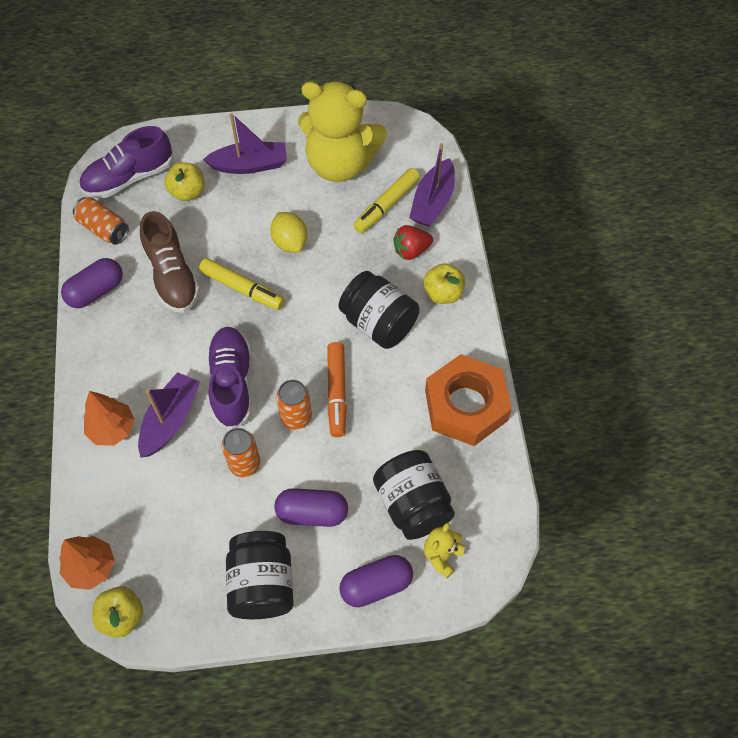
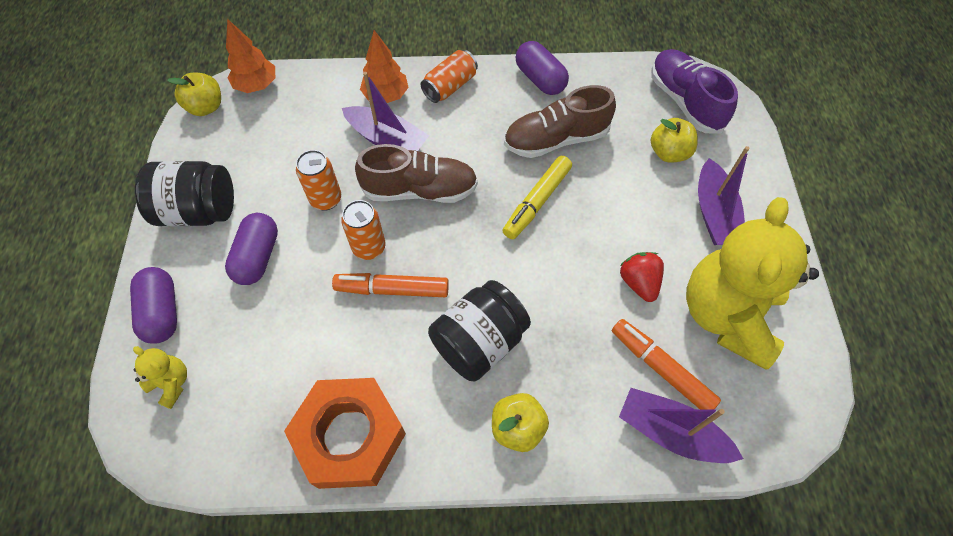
camera: 95 degrees right, 0 degrees up
orange can [73,197,129,245] -> orange can moved to [421,50,478,103]
purple shoe [207,327,251,429] -> brown shoe [355,144,478,203]
yellow lemon [270,212,308,253] -> none
yellow marker [353,168,420,233] -> orange marker [612,319,721,410]
black jar [373,450,455,540] -> none
red strawberry [393,225,433,260] -> red strawberry moved to [620,252,664,302]

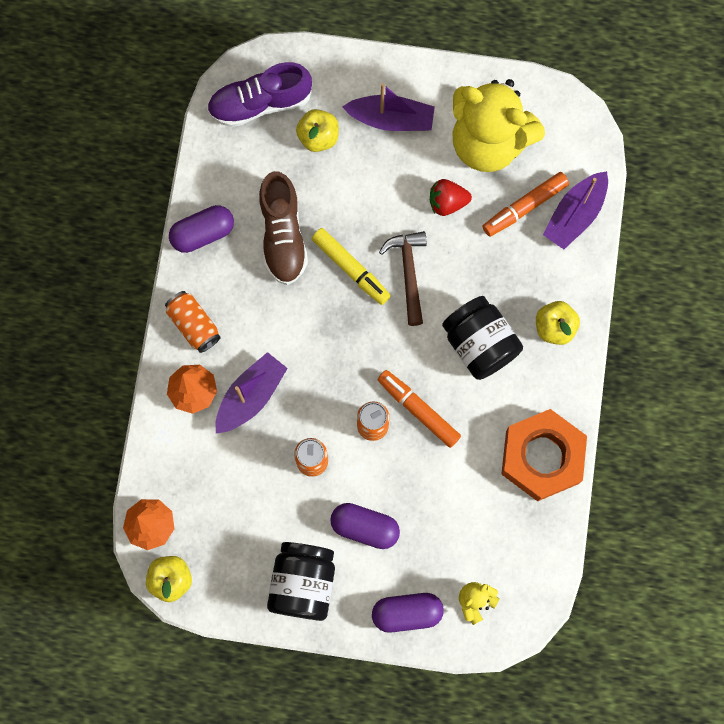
camera: 80 degrees left, 15 degrees up
orange marker [332,273,449,297] -> orange marker turned 120 degrees clockwise [378,370,461,448]
brown shoe [355,144,478,203] -> none
none -> brown hammer [379,231,427,326]

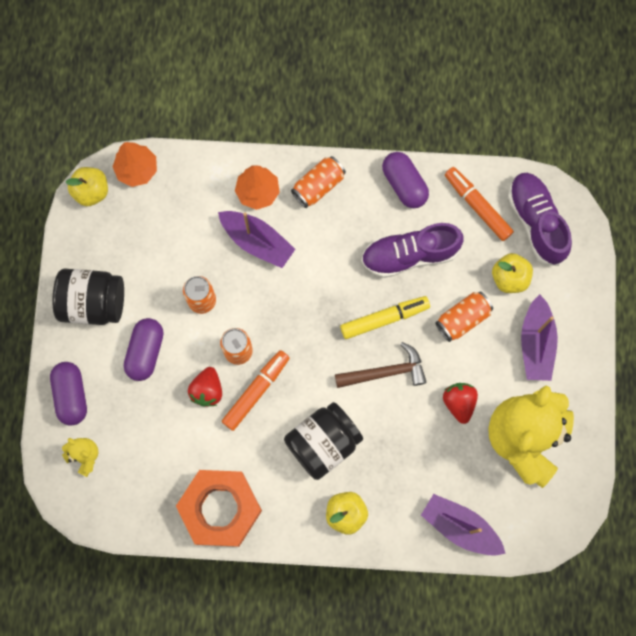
camera: 85 degrees right, 0 degrees up
brown shoe [259,171,308,285] -> purple shoe [361,223,464,278]
yellow marker [312,228,391,305] -> yellow marker turned 150 degrees counterclockwise [340,296,430,339]
orange marker [483,172,569,237] -> orange marker moved to [445,167,514,241]
none -> red strawberry [188,367,222,406]
none -> orange can [435,291,493,342]

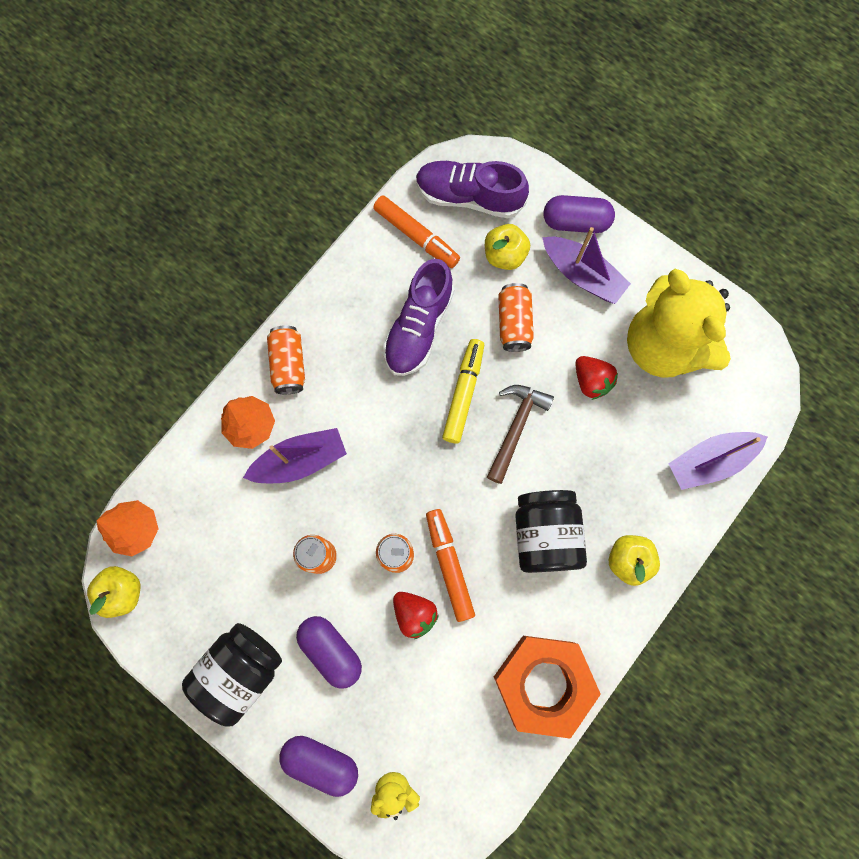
camera: 55 degrees left, 0 degrees up
purple capsule [382,152,429,208] -> purple capsule moved to [544,195,615,233]
red strawberry [443,383,478,424] -> red strawberry turned 150 degrees counterclockwise [575,356,618,400]
orange marker [445,167,514,241] -> orange marker turned 135 degrees counterclockwise [373,195,460,268]

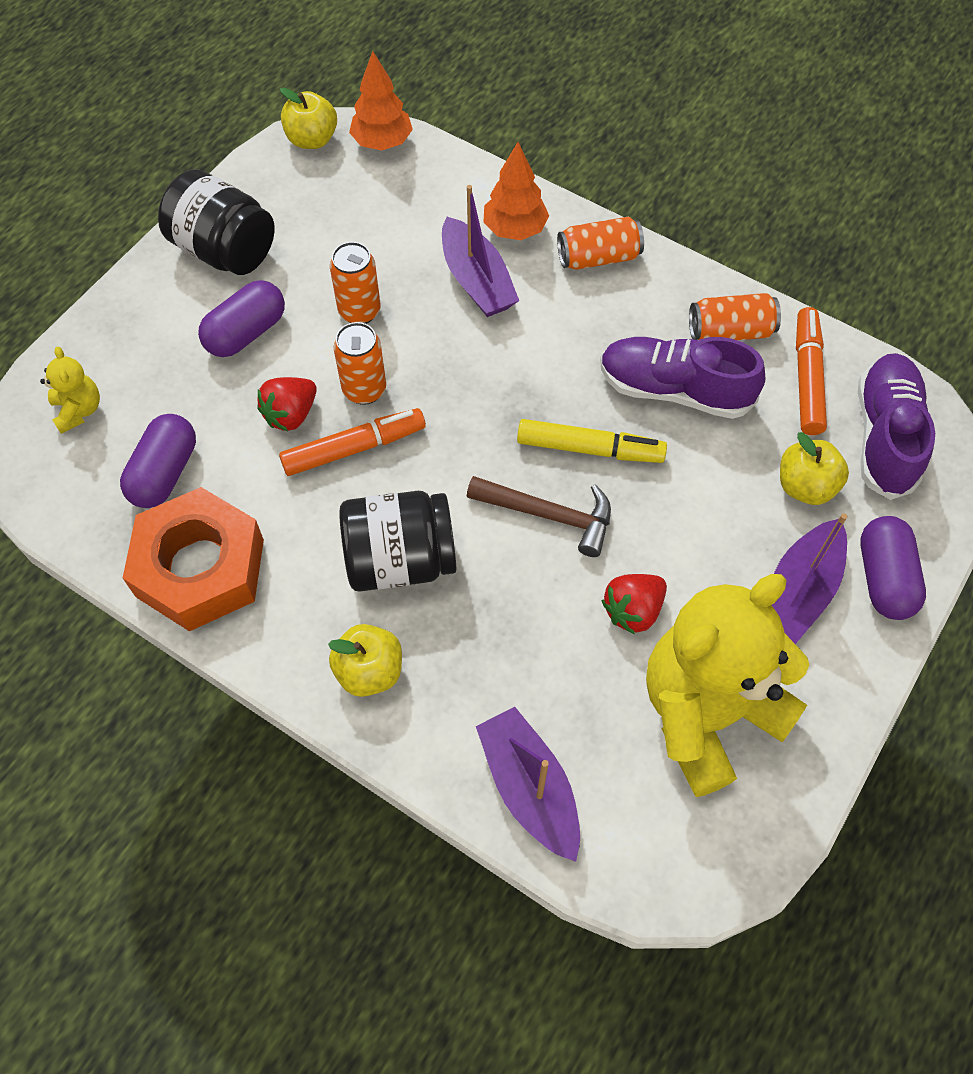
camera: 85 degrees right, 15 degrees down
purple capsule [279,736,358,797] -> purple capsule moved to [120,414,196,508]
orange marker [373,195,460,268] -> orange marker turned 150 degrees clockwise [796,307,827,435]
orange can [498,283,534,352] -> orange can moved to [689,293,781,340]

